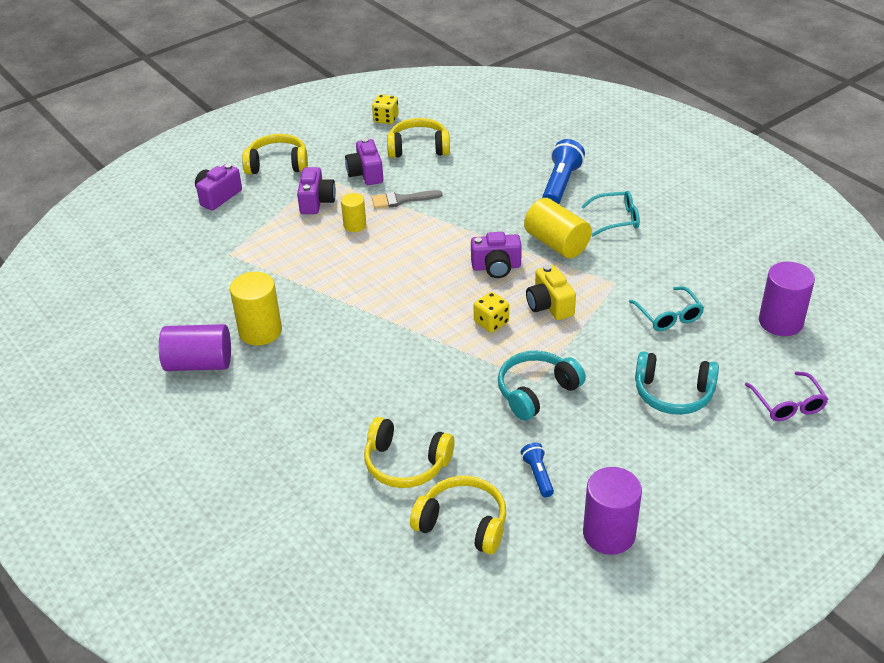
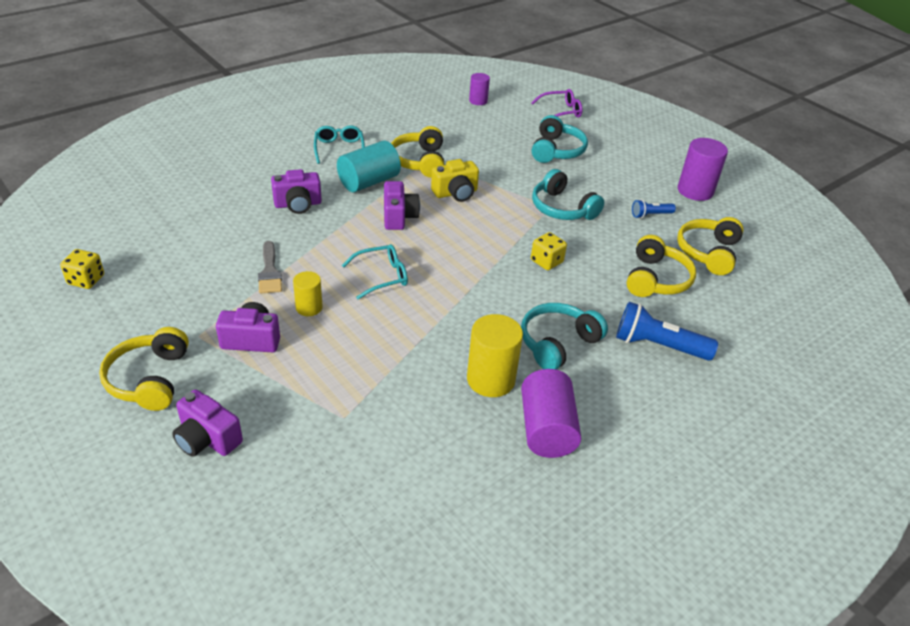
camera: 95 degrees left, 0 degrees up
purple camera [345,138,383,185] -> purple camera moved to [271,169,322,214]
yellow headphones [387,118,450,158] -> yellow headphones moved to [391,126,444,178]
yellow dice [474,292,509,332] -> yellow dice moved to [531,232,567,270]
yellow cylinder [524,198,592,258] -> turquoise cylinder [337,141,401,192]
blue flashlight [542,139,585,204] -> blue flashlight moved to [616,302,718,361]
turquoise glasses [629,286,704,331] -> turquoise glasses moved to [342,244,408,299]
purple cylinder [759,262,815,336] -> purple cylinder [469,73,490,105], size x0.59
none -> turquoise headphones [521,303,608,370]

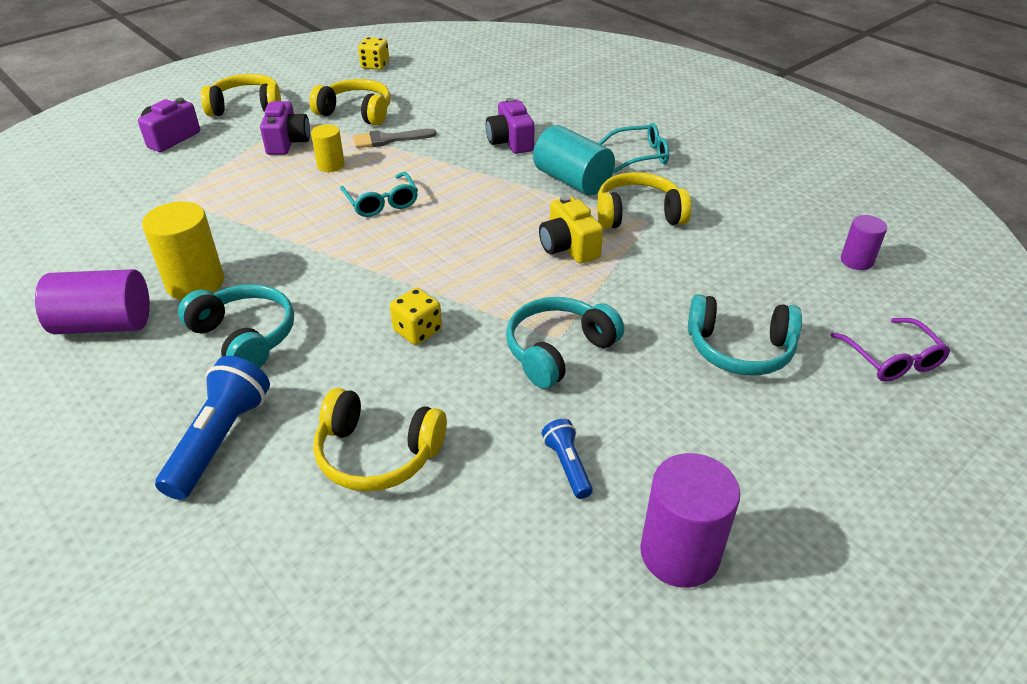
camera: 90 degrees right, 0 degrees up
purple camera [384,181,420,230] -> none
yellow headphones [677,217,744,275] -> yellow headphones moved to [309,79,391,125]

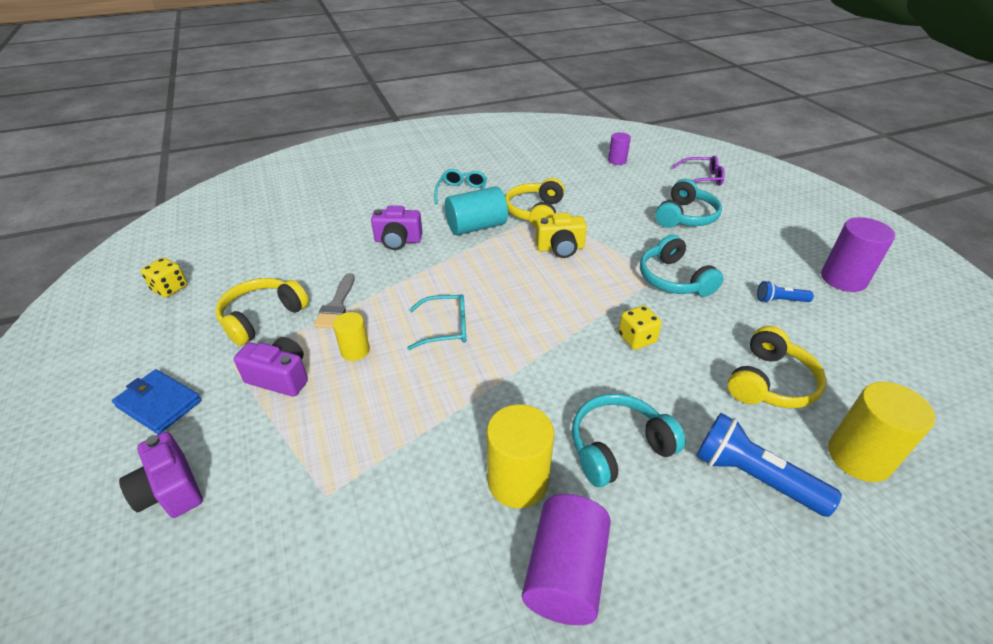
camera: 70 degrees left, 0 degrees up
yellow headphones [201,74,281,117] -> blue wallet [112,369,202,434]
none -> yellow cylinder [828,382,935,482]

